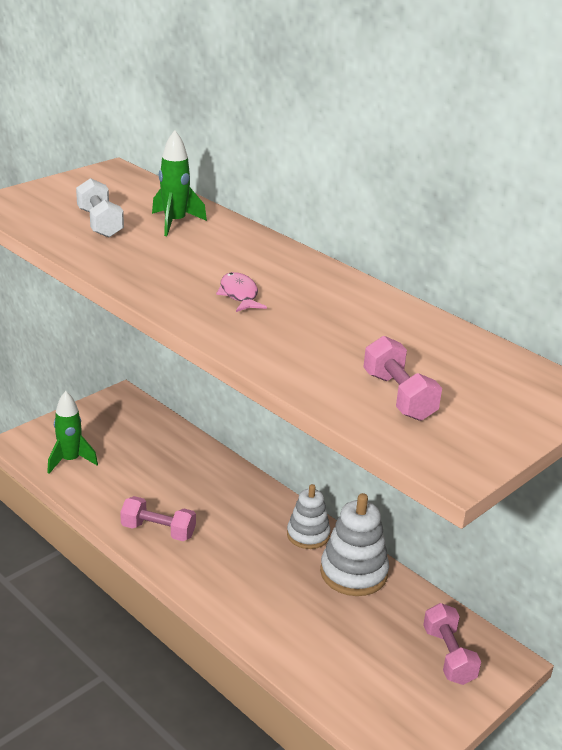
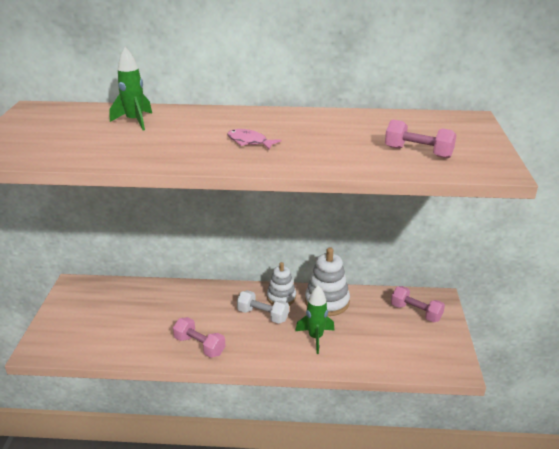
camera: 40 degrees left, 0 degrees up
green rocket [47,391,98,474] -> green rocket moved to [295,285,334,354]
white dumbbell [76,178,124,238] -> white dumbbell moved to [237,290,289,324]
pink dumbbell [120,496,196,541] -> pink dumbbell turned 60 degrees clockwise [173,317,225,358]

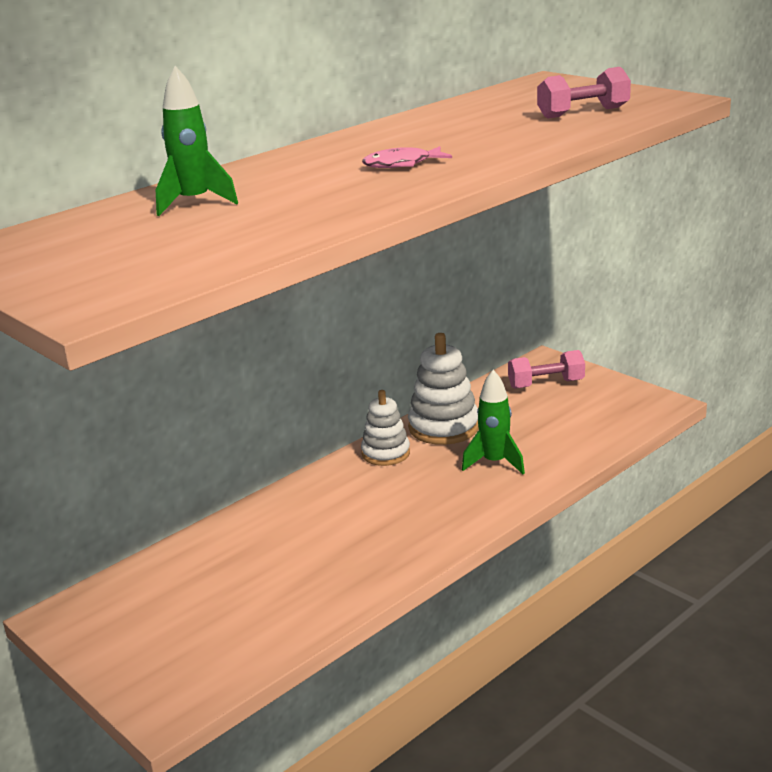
camera: 45 degrees left, 5 degrees down
pink dumbbell [173,317,225,358] -> none
white dumbbell [237,290,289,324] -> none

